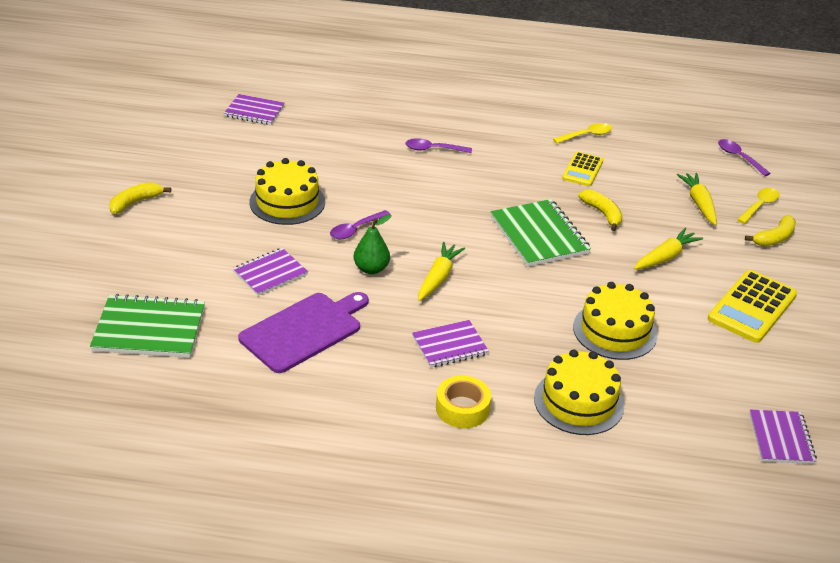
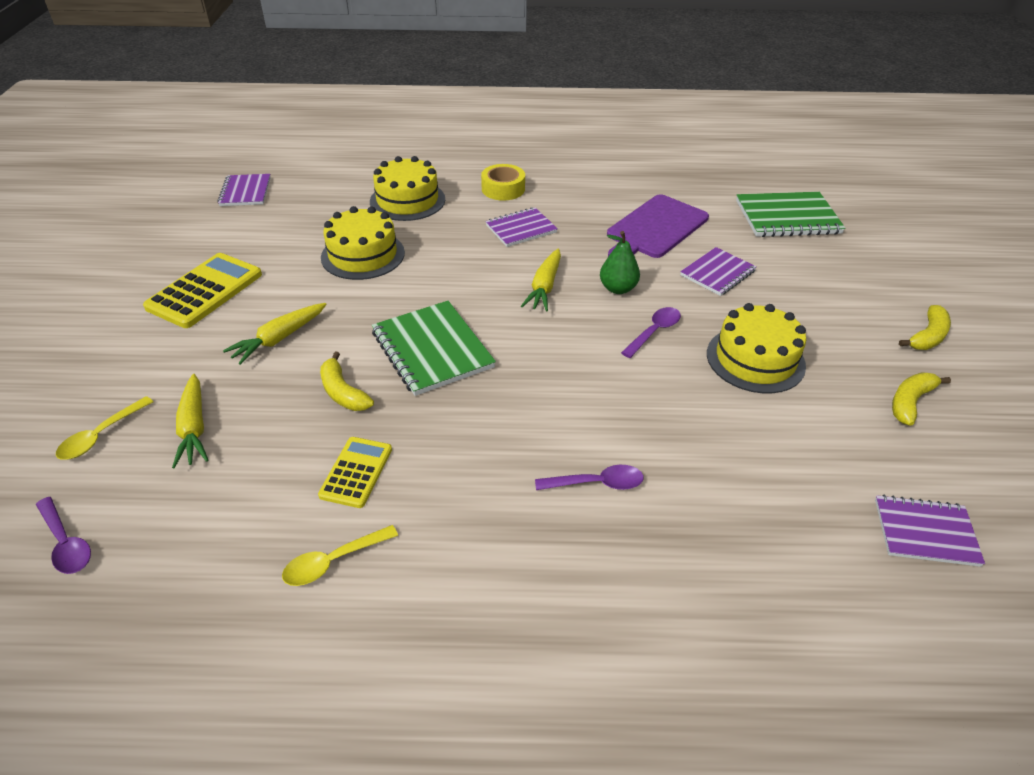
camera: 175 degrees right, 5 degrees up
yellow banana [745,215,796,246] -> yellow banana moved to [892,372,951,426]

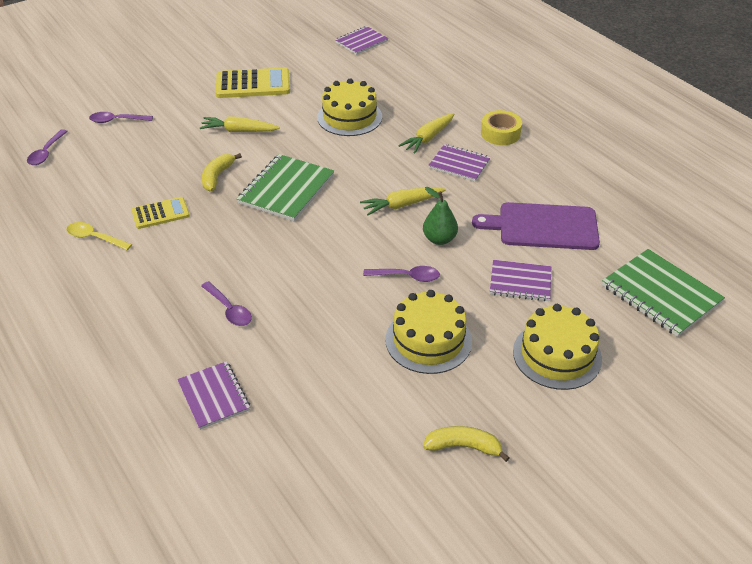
camera: 55 degrees right, 0 degrees up
yellow spoon [56,396,154,460] -> purple spoon [89,112,153,123]
yellow carrot [172,374,209,468] -> yellow carrot moved to [398,113,454,154]
yellow cake [370,156,445,221] -> yellow cake moved to [513,304,602,390]
purple notebook [875,495,985,567] -> purple notebook moved to [177,361,250,430]
yellow banana [899,305,951,350] -> none

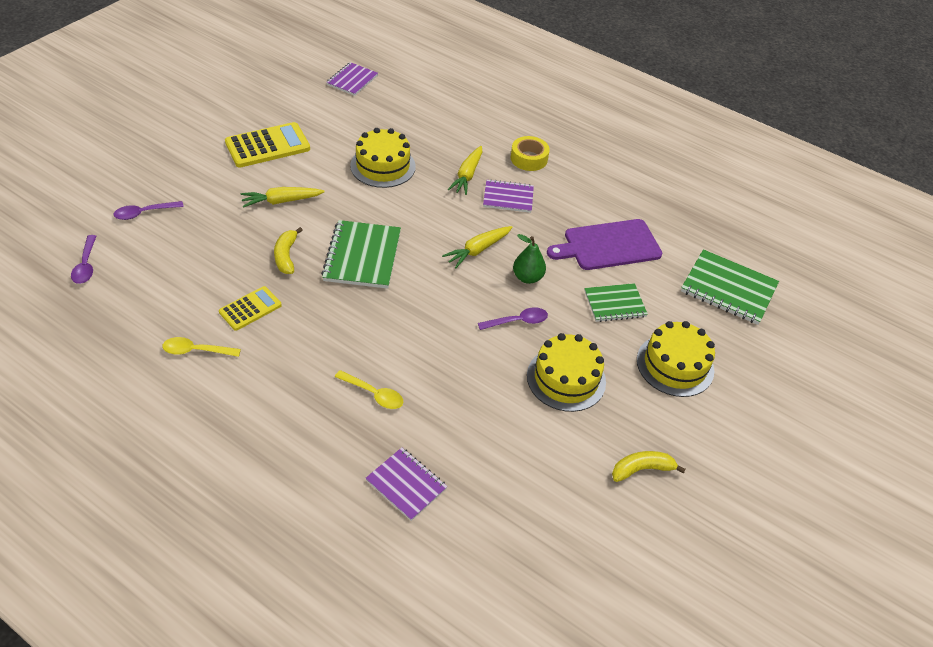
camera: 25 degrees left, 5 degrees up
purple spoon [201,281,252,326] -> yellow spoon [335,370,403,409]
purple notebook [490,260,551,301] -> green notebook [584,283,648,322]

